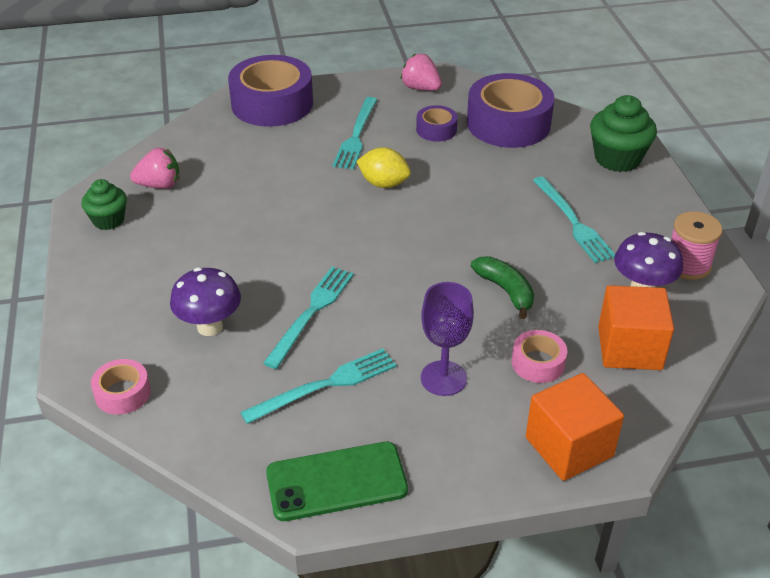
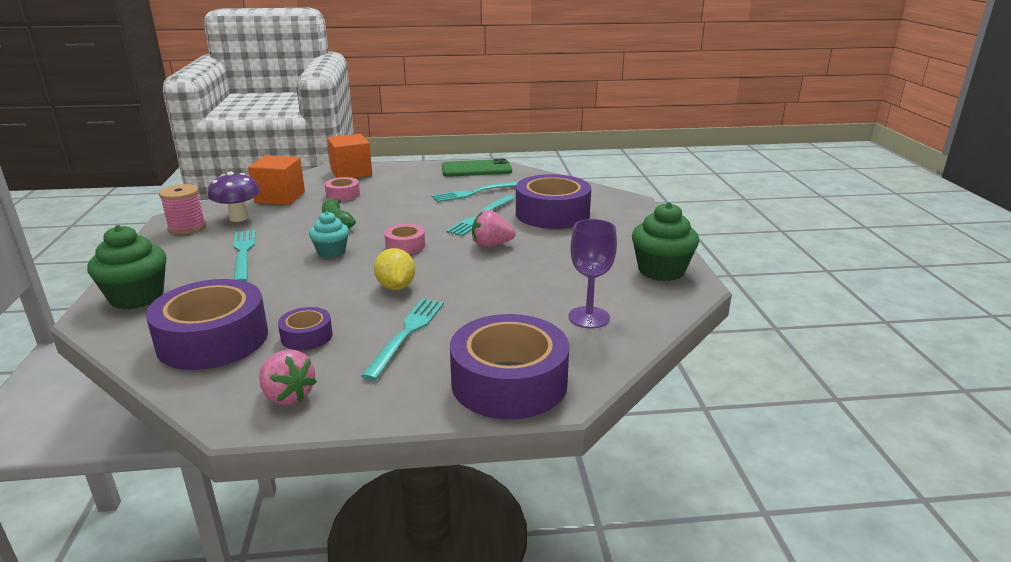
camera: 175 degrees left, 15 degrees down
green cupcake [81,179,127,230] -> green cupcake [632,202,699,281], size x1.58
pink tape [91,359,151,415] -> pink tape moved to [384,224,425,254]
pink strawberry [130,148,179,189] -> pink strawberry moved to [472,210,516,247]
purple mushroom [170,267,241,336] -> purple tape [516,174,591,229]
yellow lemon [356,147,411,188] -> yellow lemon turned 45 degrees clockwise [374,248,415,290]
purple goblet [421,282,474,396] -> purple goblet moved to [568,219,617,329]
none -> turquoise cupcake [309,211,349,258]

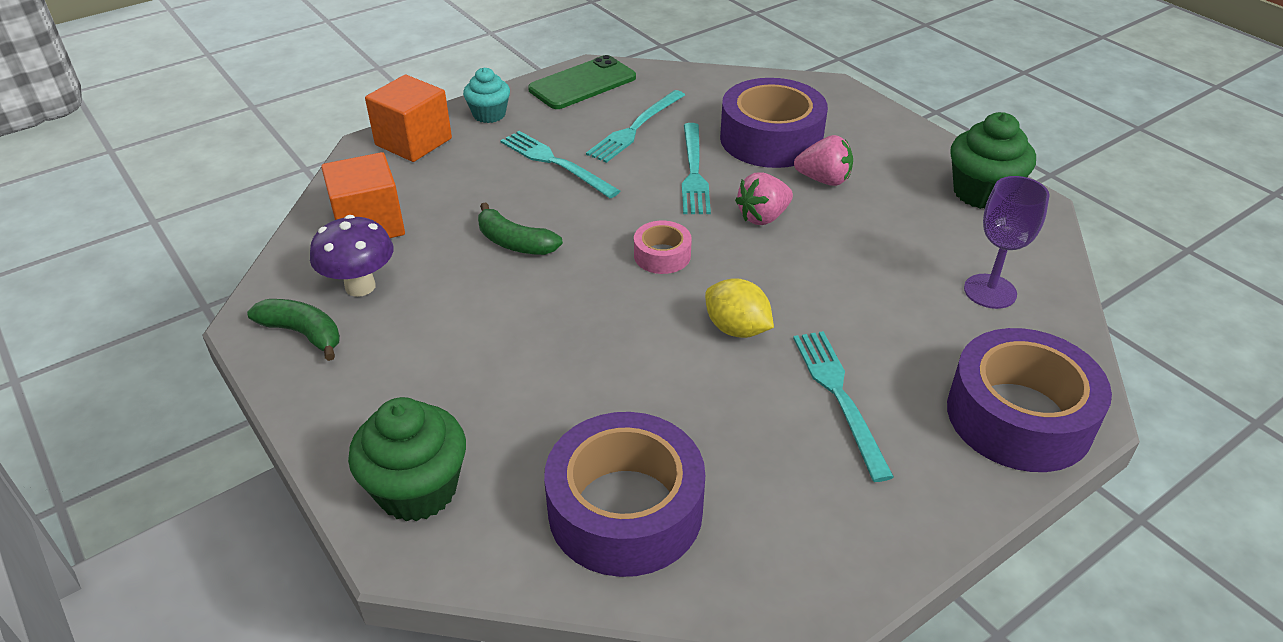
camera: 30 degrees left, 15 degrees up
pink spool [159,184,206,235] -> green banana [247,299,340,361]
turquoise fork [233,230,256,282] -> turquoise fork moved to [500,131,620,198]
pink strawberry [259,350,317,405] -> pink strawberry moved to [794,135,853,186]
purple tape [278,307,333,350] -> none
turquoise cupcake [309,211,349,258] -> turquoise cupcake moved to [463,68,510,123]
pink tape [325,177,360,201] -> none

